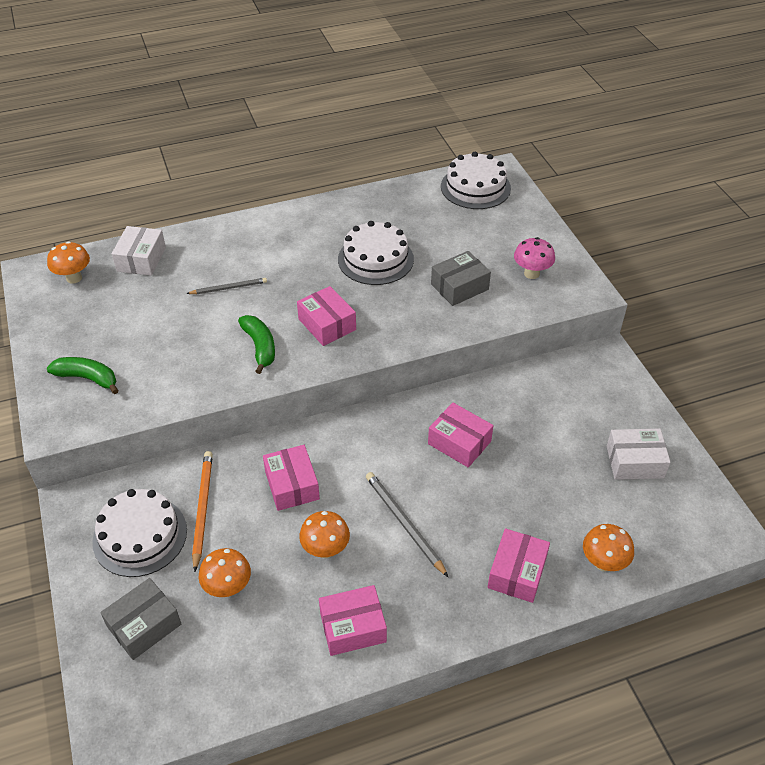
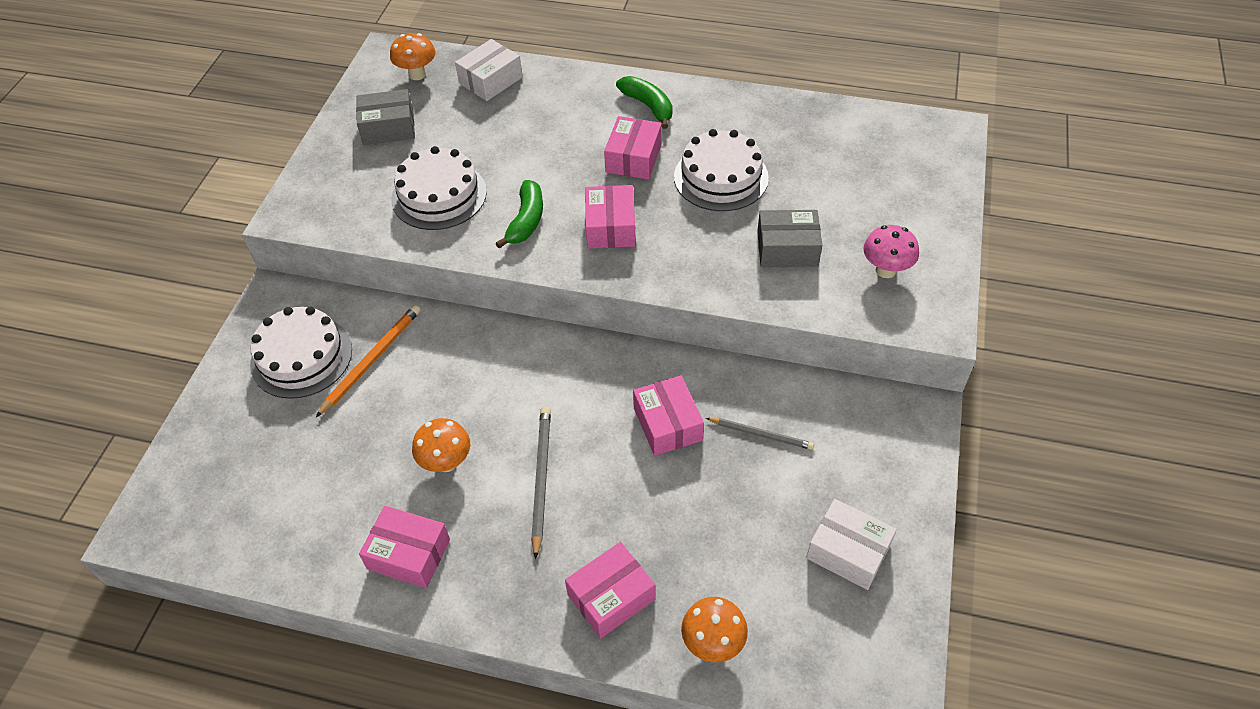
camera: 35 degrees right, 5 degrees up
green banana [47,357,119,394] -> green banana moved to [616,76,673,129]
grey box [100,578,181,660] -> grey box moved to [356,89,415,145]
grey pencil [186,278,267,294] -> grey pencil moved to [706,418,814,450]
orange mushroom [199,548,251,597] -> none
pink box [263,445,320,511] -> pink box moved to [604,116,662,180]
white cake [441,152,511,209] -> white cake moved to [391,146,487,230]

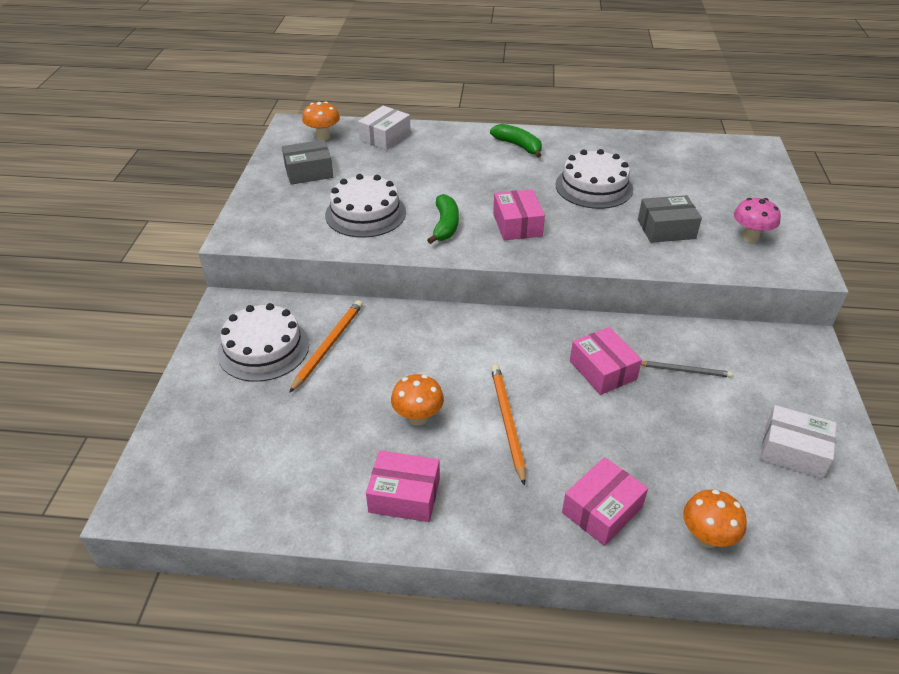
camera: 10 degrees left, 10 degrees down
grey pencil [531,406,551,559] -> orange pencil [491,365,526,486]
pink box [604,116,662,180] -> none

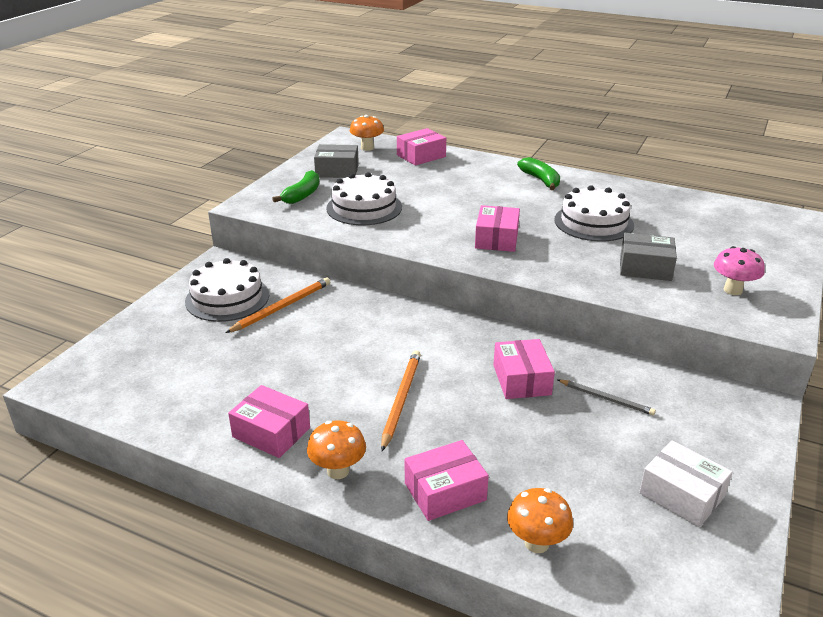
camera: 20 degrees right, 10 degrees down
white box [358,106,411,150] -> pink box [397,128,446,166]
orange mushroom [391,374,444,426] -> orange mushroom moved to [307,420,366,479]
green banana [427,194,459,244] -> green banana moved to [272,170,319,204]

